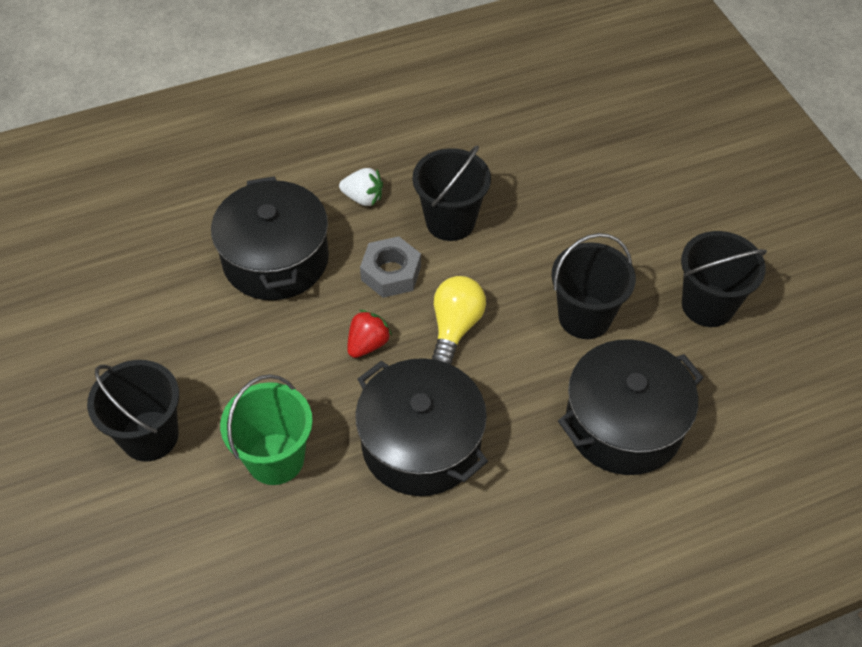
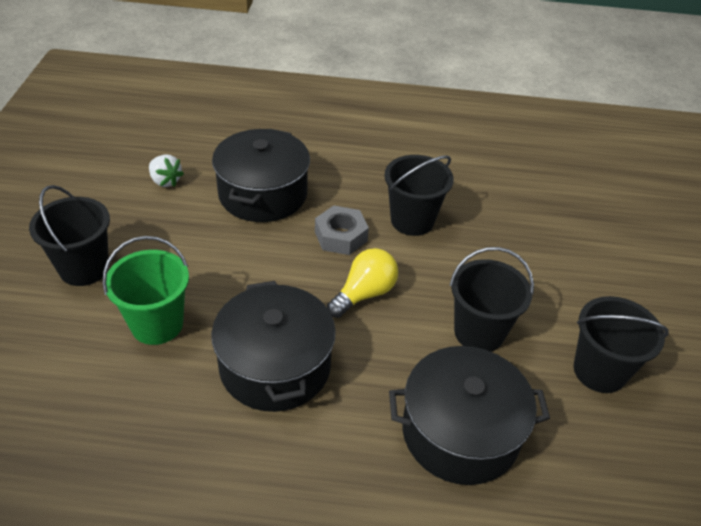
camera: 25 degrees right, 10 degrees down
white strawberry [339,168,383,206] -> white strawberry moved to [149,154,184,187]
red strawberry [347,310,392,358] -> none

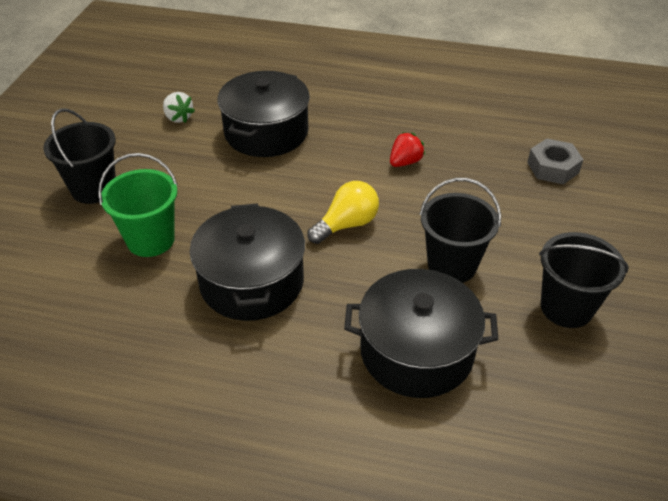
camera: 10 degrees right, 0 degrees up
grey nut [315,205,369,255] -> grey nut moved to [527,139,584,184]
black bucket [384,155,454,236] -> red strawberry [390,132,425,167]

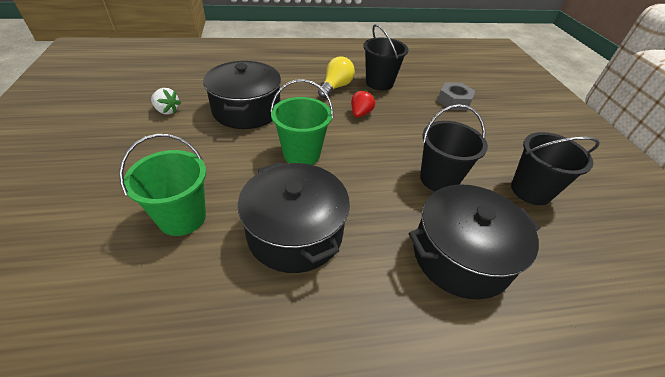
camera: 25 degrees left, 0 degrees up
black bucket [43,108,116,204] -> black bucket moved to [363,24,408,90]
yellow light bulb [307,181,379,244] -> yellow light bulb moved to [318,57,355,98]
none -> green bucket [270,79,333,165]

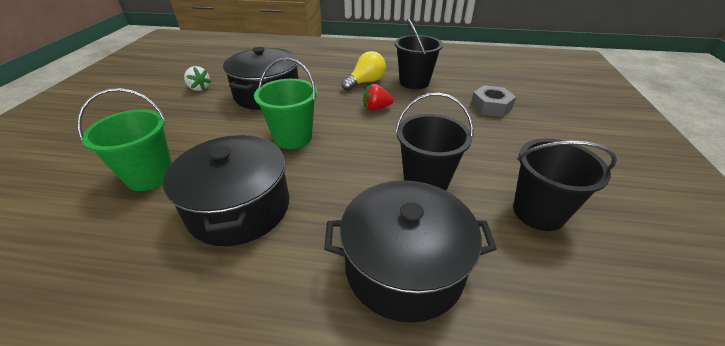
camera: 20 degrees right, 5 degrees down
red strawberry [351,89,375,118] -> red strawberry turned 135 degrees counterclockwise [363,84,394,110]

